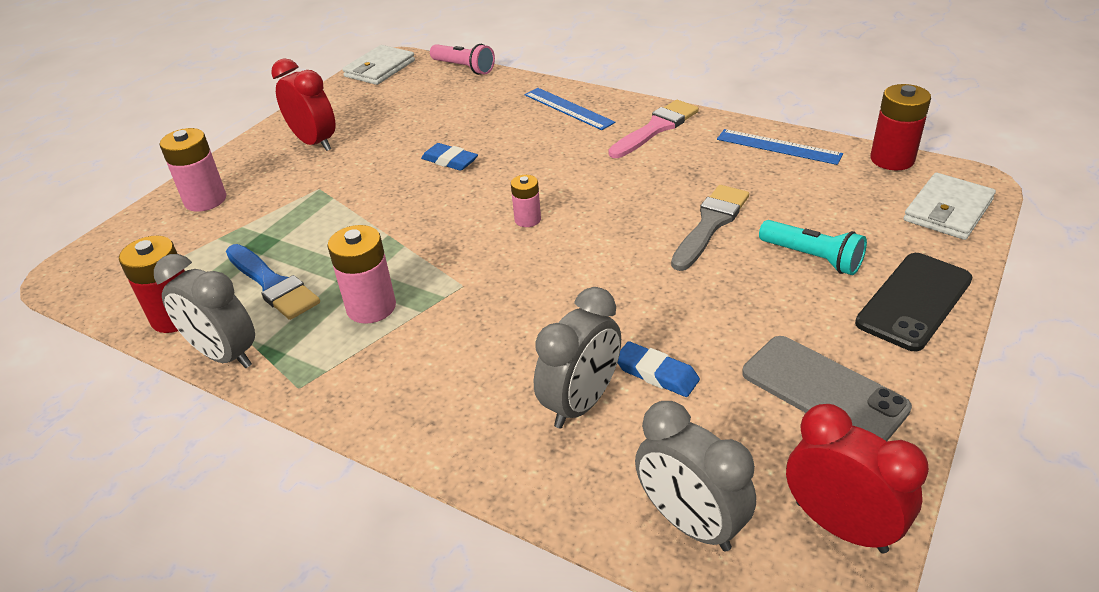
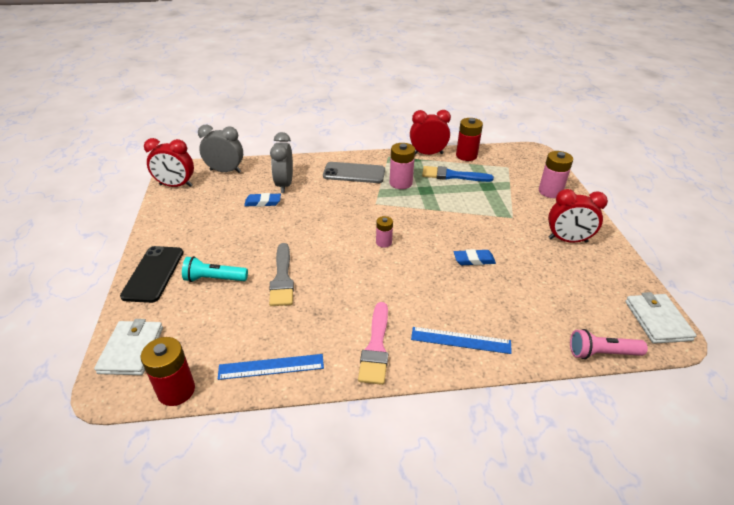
camera: 140 degrees right, 0 degrees up
grey clock [154,254,255,368] -> red clock [410,110,451,155]
grey phone [742,336,912,442] -> grey phone moved to [323,162,385,183]

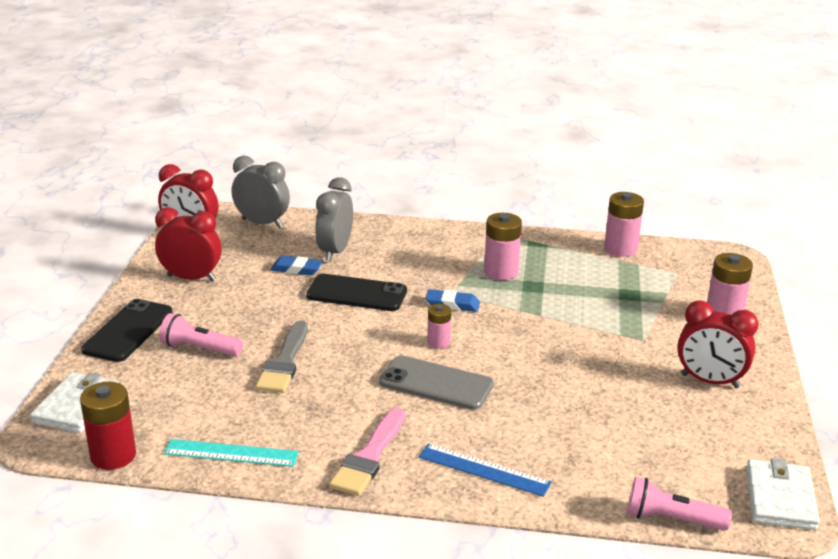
camera: 15 degrees right, 10 degrees down
turquoise flashlight [182,256,248,282] -> pink flashlight [159,313,243,357]
blue ruler [218,354,324,380] -> turquoise ruler [164,439,299,467]
grey phone [323,162,385,183] -> grey phone moved to [379,356,494,410]
red clock [410,110,451,155] -> red clock moved to [155,207,222,282]
blue brush [422,166,494,182] -> none
blue eraser [454,249,496,265] -> blue eraser moved to [425,289,480,312]
red battery [456,118,483,161] -> pink battery [604,192,644,257]
none -> black phone [306,274,407,311]

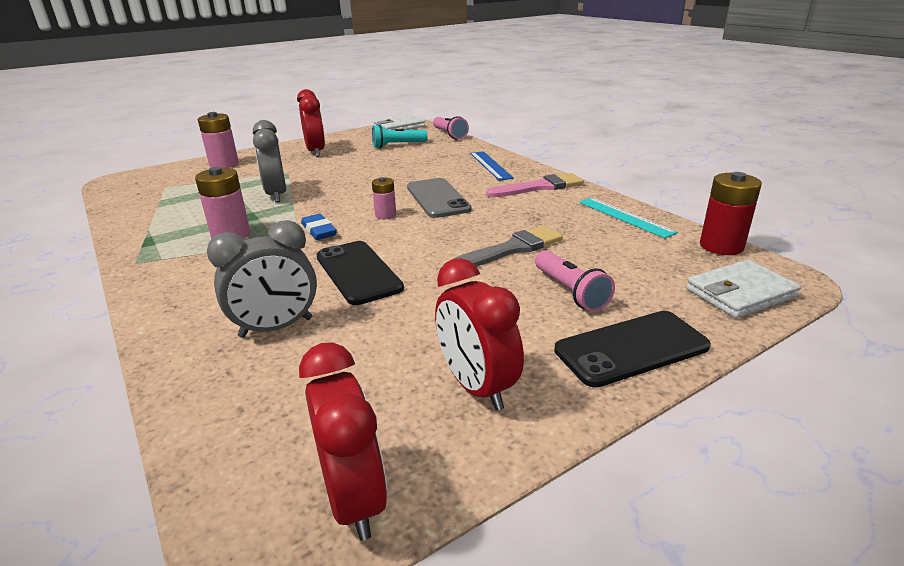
camera: 130 degrees left, 0 degrees up
grey clock [231,156,290,228] -> grey clock moved to [253,120,286,202]
blue eraser [270,256,323,275] -> none
pink battery [604,192,644,257] -> none
none -> turquoise flashlight [372,124,428,148]

